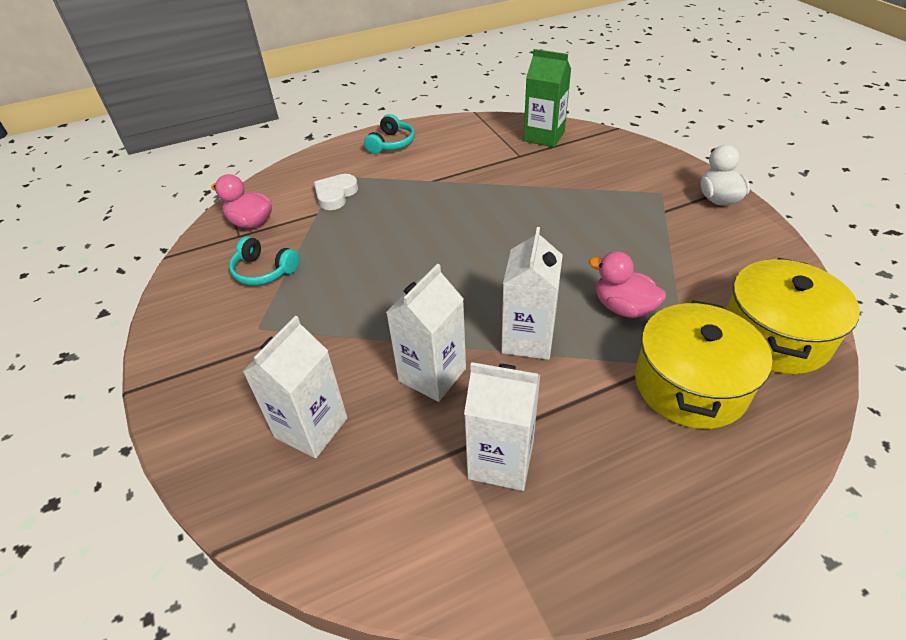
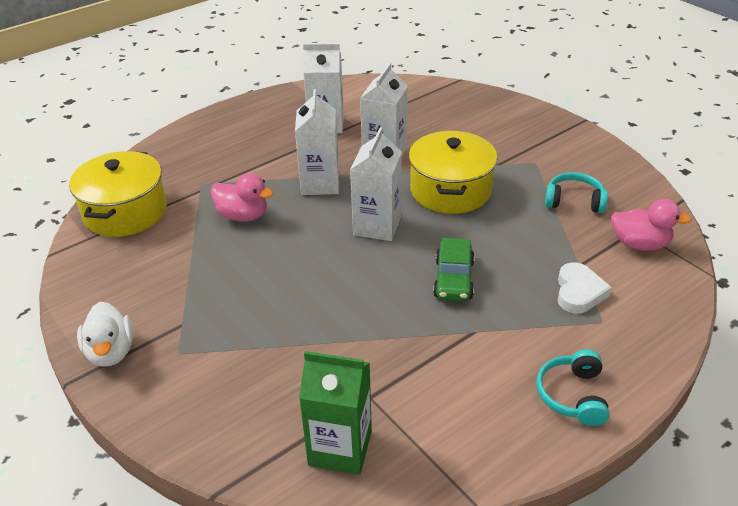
camera: 165 degrees right, 5 degrees down
white carton [243,316,347,458] -> white carton moved to [350,127,402,241]
yellow pot [635,300,773,429] -> yellow pot moved to [409,131,497,214]
none -> green car [433,238,475,301]

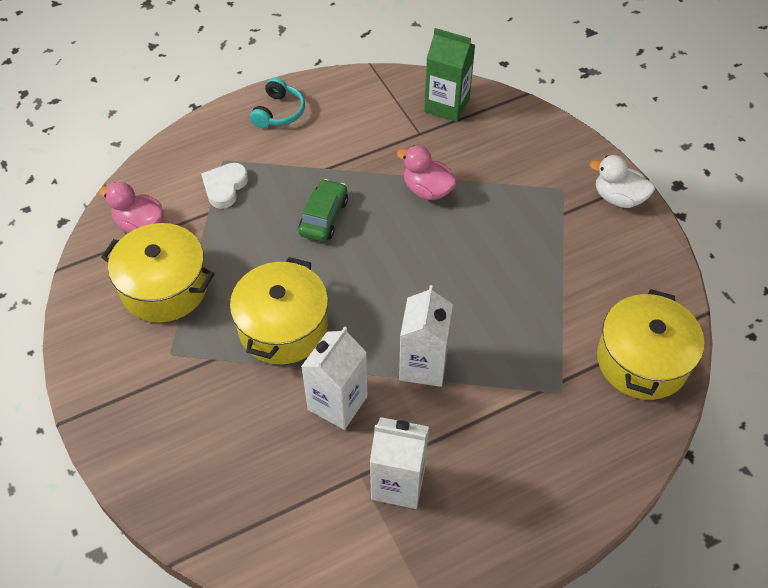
camera: 170 degrees left, 15 degrees up
white duck [77,302,134,367] -> white duck turned 60 degrees counterclockwise [590,155,655,208]
pink duck [211,173,273,221] -> pink duck moved to [397,146,457,200]
white carton [350,127,402,241] -> none
turquoise headphones [545,172,608,213] -> yellow pot [101,223,215,322]

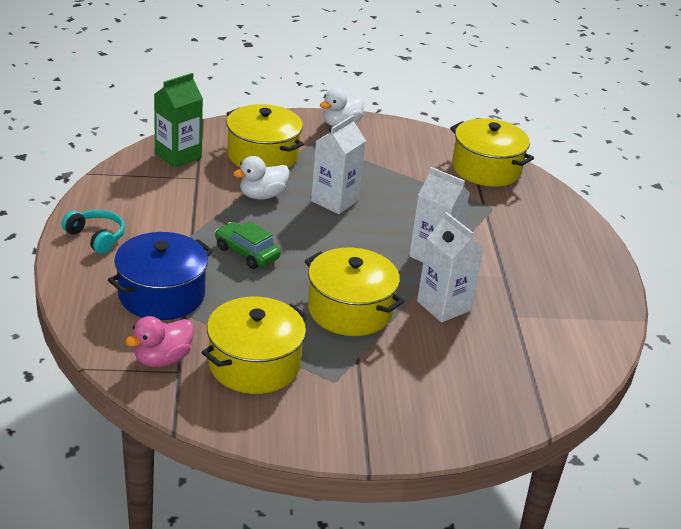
camera: 70 degrees left, 20 degrees down
white heart [201,163,248,209] -> blue pot [108,232,213,320]
white carton [370,417,429,509] -> white carton moved to [311,115,366,214]
pink duck [397,146,457,200] -> white duck [233,156,290,200]
none -> yellow pot [226,104,304,168]

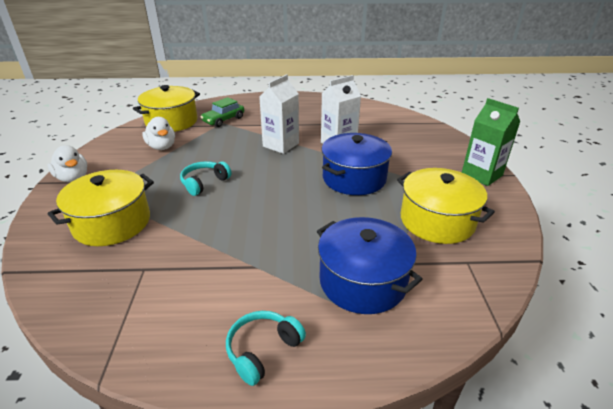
camera: 85 degrees left, 0 degrees up
pink duck [125,316,194,367] -> none
green carton [154,73,203,168] -> green carton moved to [462,98,520,186]
green car [215,221,281,269] -> green car moved to [201,97,244,127]
white duck [233,156,290,200] -> white duck moved to [142,117,175,150]
yellow pot [305,247,404,336] -> blue pot [321,133,392,195]
white carton [311,115,366,214] -> turquoise headphones [180,161,232,196]

